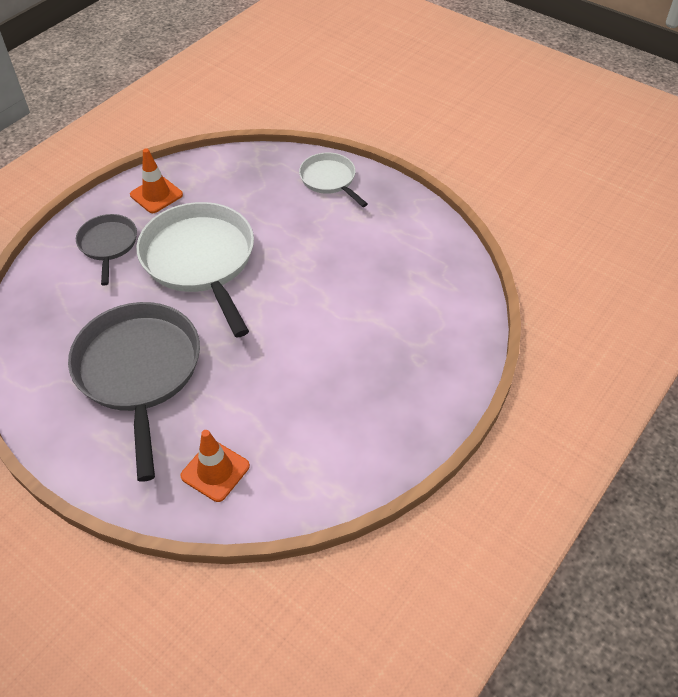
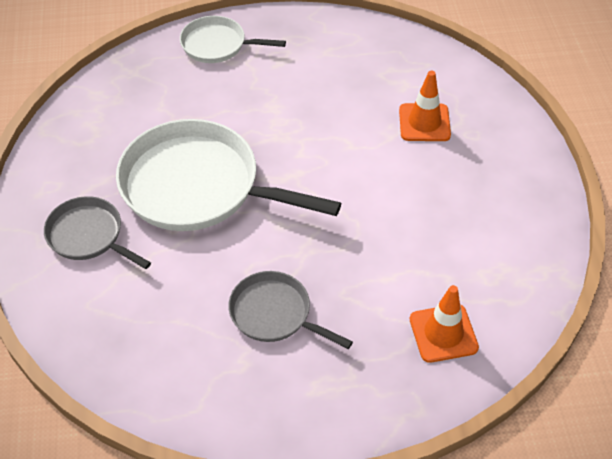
camera: 45 degrees left, 0 degrees up
grey pan [68,302,200,482] -> grey pan [228,271,353,349], size x0.53
orange traffic cone [130,148,183,213] -> orange traffic cone moved to [399,71,451,141]

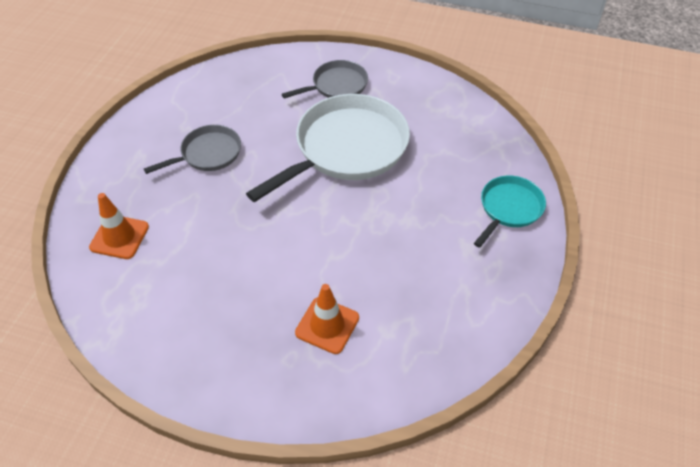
camera: 115 degrees right, 0 degrees up
white pan [180,16,286,63] -> turquoise pan [474,176,546,248]

